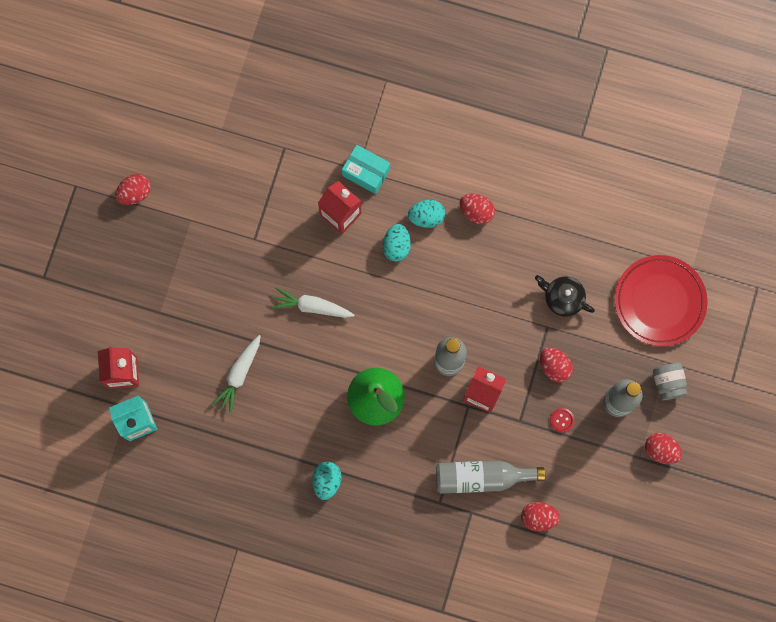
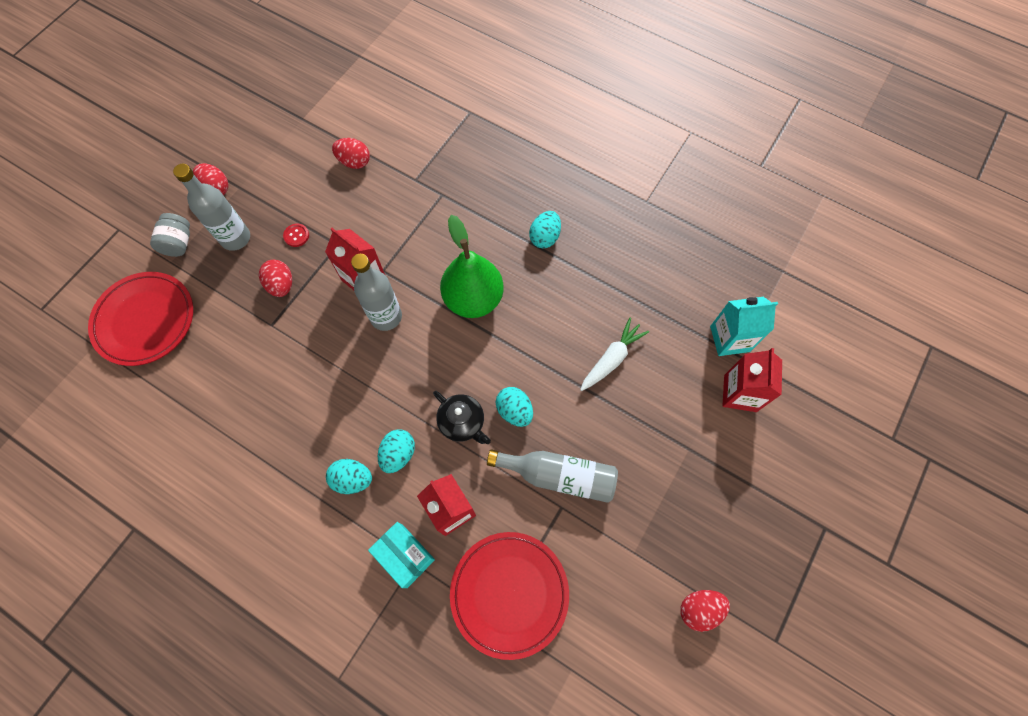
camera: 165 degrees left, 10 degrees down
white carrot [271,287,354,318] -> turquoise egg [496,387,533,427]
grey bottle [436,461,545,494] -> grey bottle moved to [487,449,618,503]
red egg [460,194,495,225] -> none
black teapot [535,275,595,317] -> black teapot moved to [433,391,491,444]
none -> red plate [450,532,569,660]

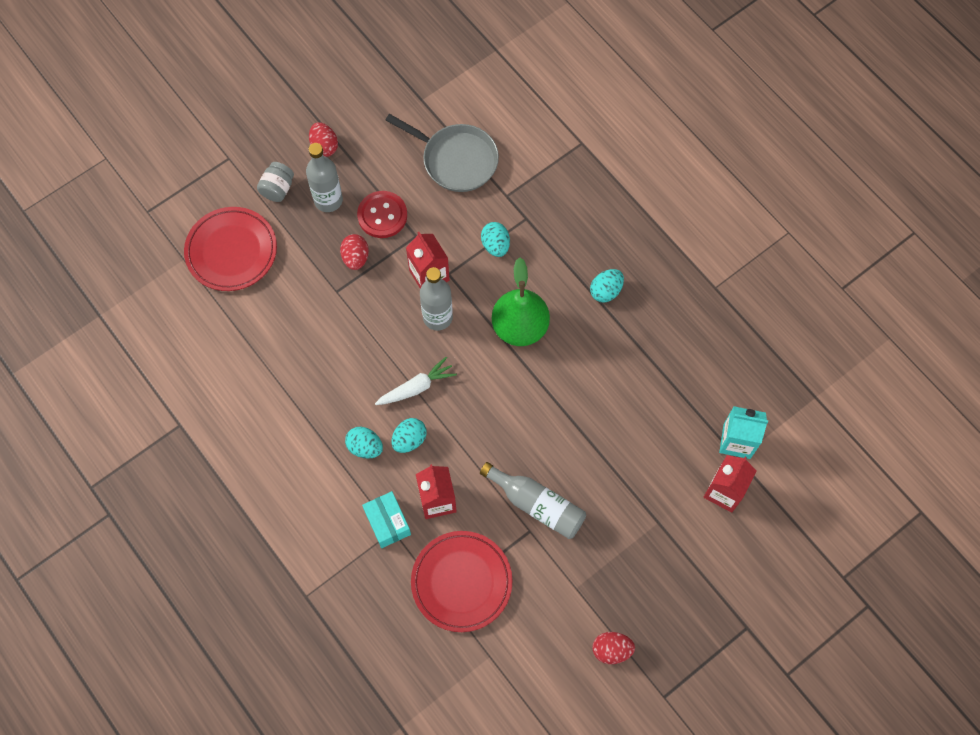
camera: 20 degrees right, 0 degrees up
red button [283,224,309,247] -> red button [357,191,407,238], size x2.09
red egg [332,138,370,169] -> grey pan [386,114,499,192]
black teapot [433,391,491,444] -> none
turquoise egg [496,387,533,427] -> turquoise egg moved to [481,222,510,257]
white carrot [580,317,649,391] -> white carrot moved to [375,357,457,405]

